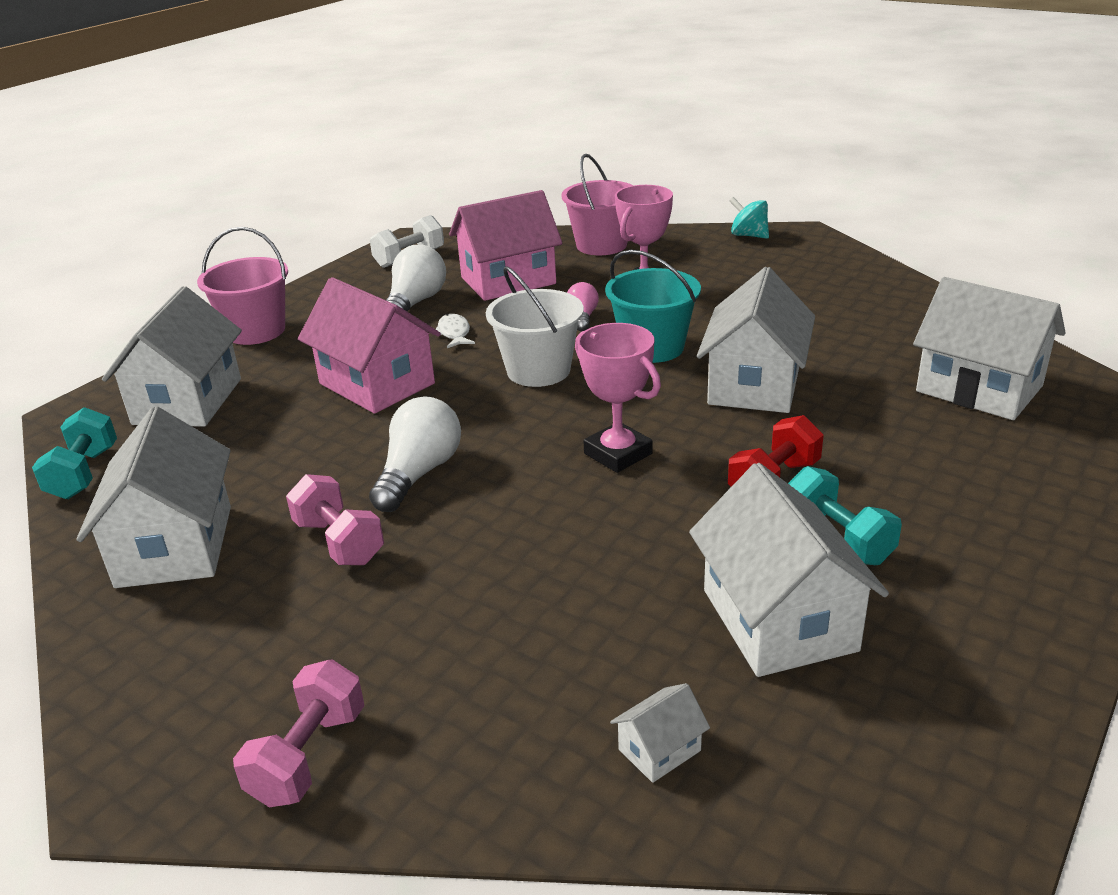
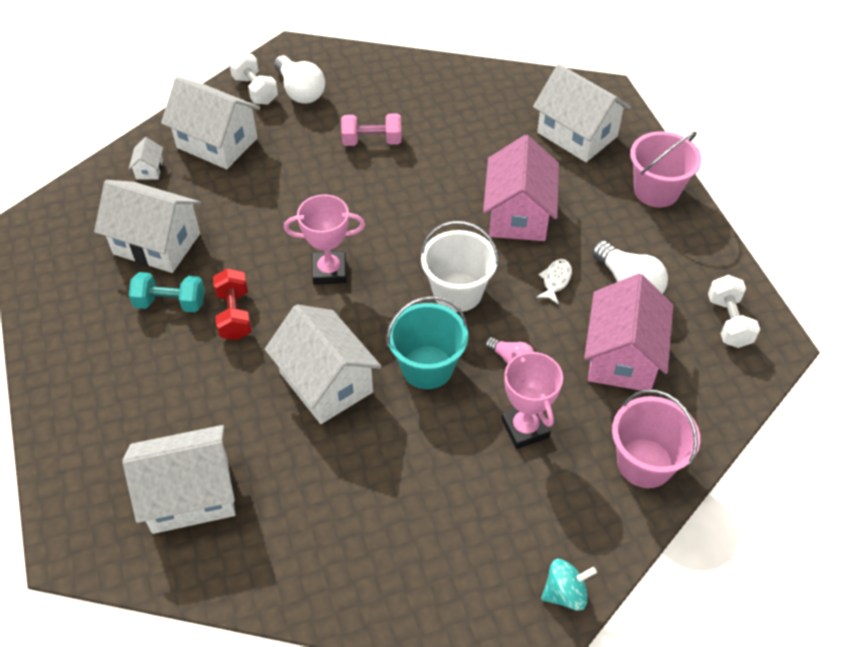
camera: 125 degrees right, 20 degrees up
turquoise dumbbell [32,407,117,499] -> none
white house [77,406,231,588] -> white house moved to [161,76,260,169]
pink dumbbell [233,659,365,807] -> white dumbbell [229,52,278,105]
pink house [298,277,441,414] -> pink house turned 75 degrees counterclockwise [483,135,559,241]
white light bulb [369,396,461,512] -> white light bulb moved to [274,55,325,104]
white fish [436,314,475,348] -> white fish turned 90 degrees counterclockwise [536,259,572,304]

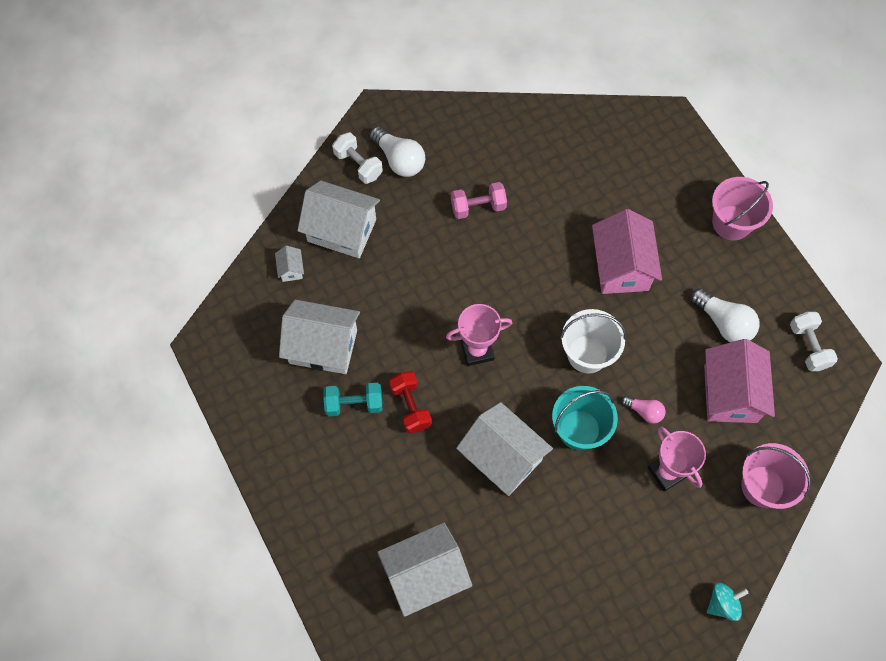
camera: 10 degrees left, 15 degrees up
white house [533,64,631,162] -> none
white fish [536,259,572,304] -> none

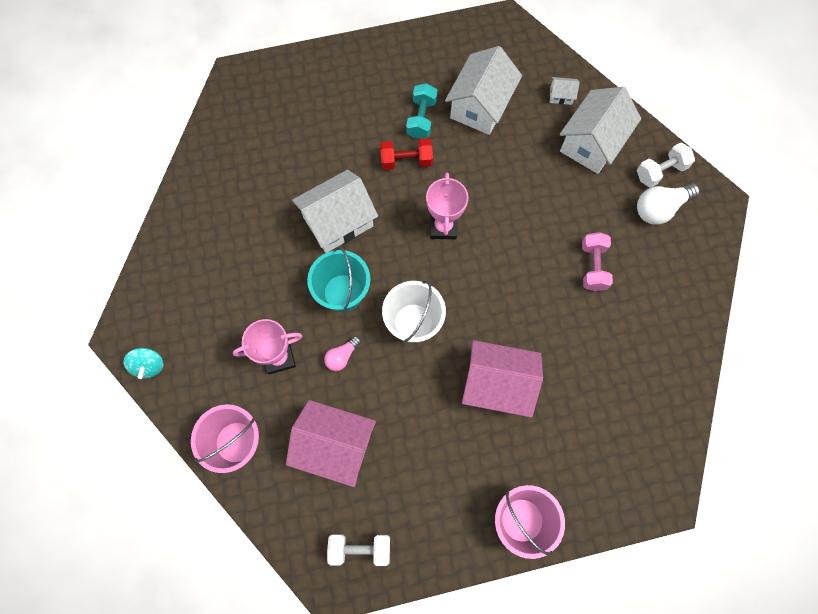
camera: 105 degrees right, 5 degrees up
white house [377,523,472,617] -> none
white light bulb [691,288,760,342] -> none

